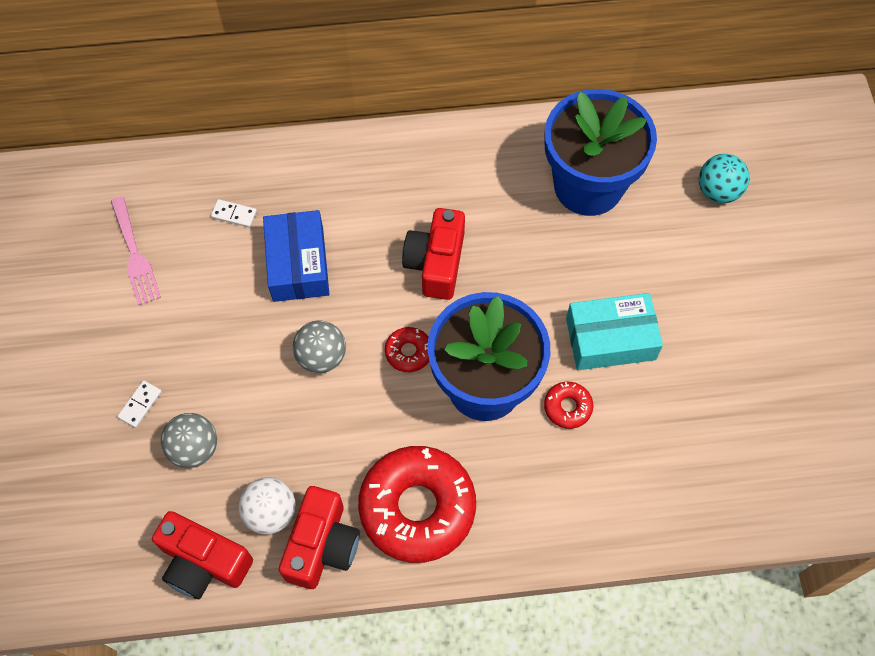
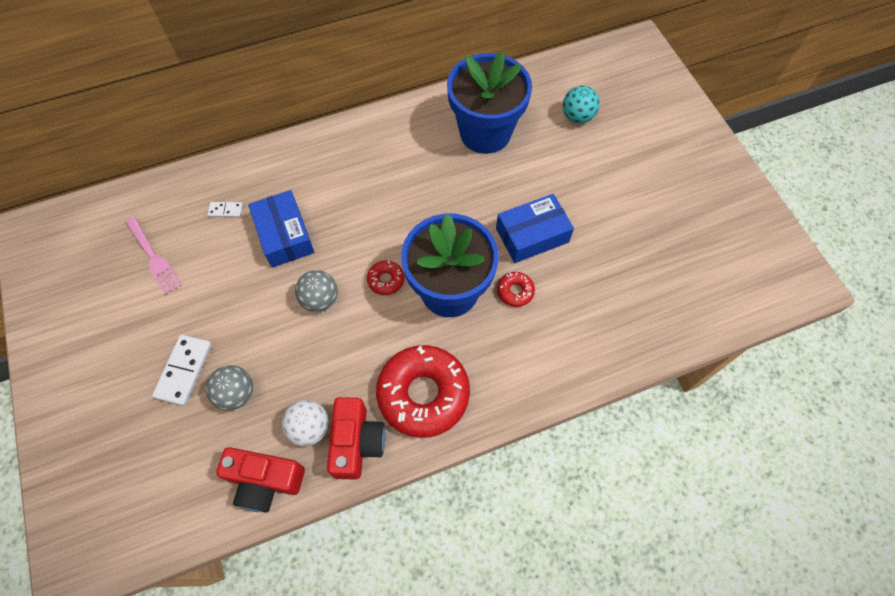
camera: 15 degrees left, 0 degrees up
white domino [117,380,162,428] -> white domino [152,334,212,406], size x1.85
red camera [402,208,465,300] -> none
turquoise box [566,293,663,370] -> blue box [496,194,574,263]

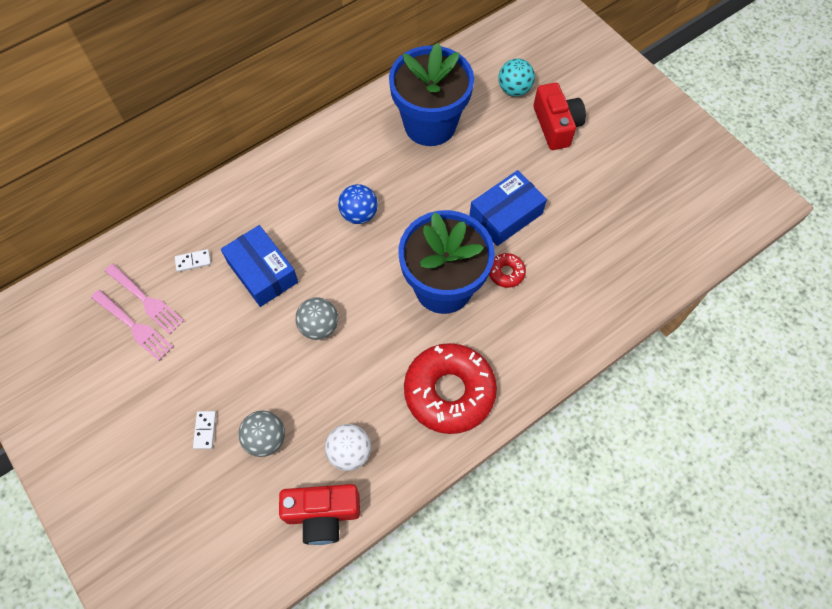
camera: 15 degrees left, 0 degrees up
white domino [152,334,212,406] -> white domino [193,411,216,449], size x0.54
red camera [327,397,386,480] -> red camera moved to [534,83,586,150]
red donut [367,261,404,295] -> none
none -> pink fork [105,264,184,334]
none -> blue ball [338,184,378,224]

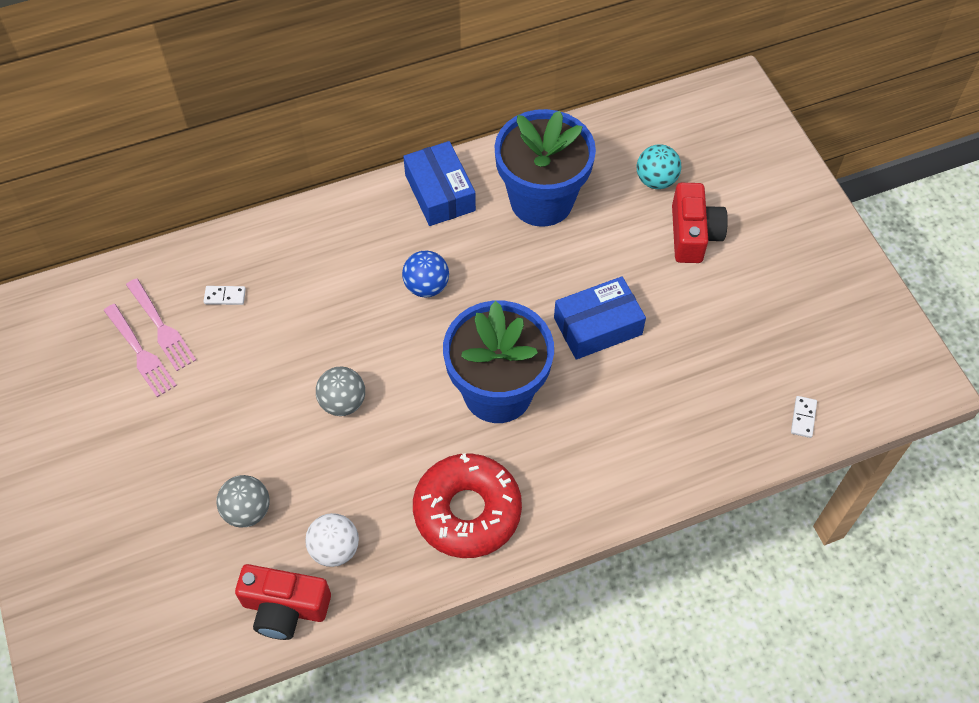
camera: 15 degrees right, 5 degrees down
white domino [193,411,216,449] -> white domino moved to [791,396,817,438]
blue box [221,225,298,307] -> blue box moved to [403,141,476,226]
red donut [489,253,526,288] -> none

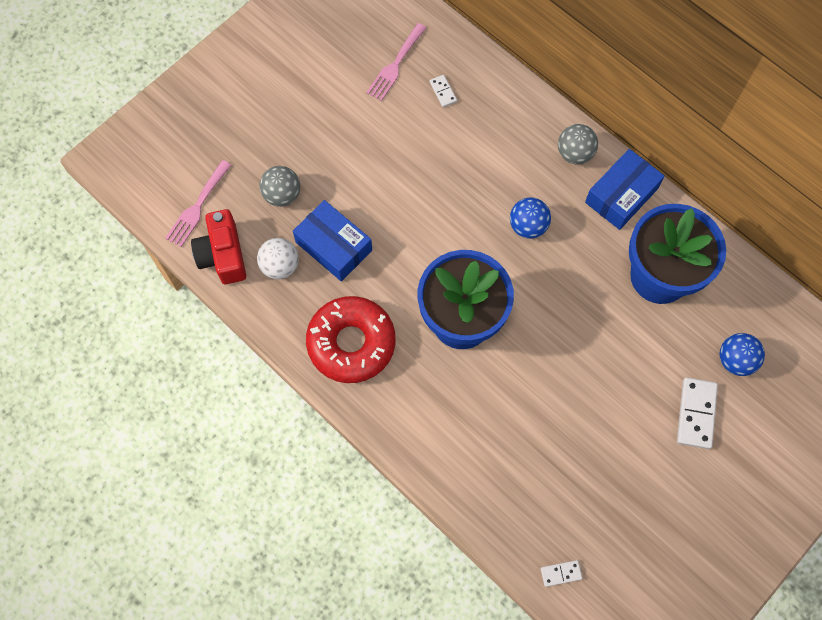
camera: 65 degrees right, 10 degrees up
pink fork [104,304,177,397] -> pink fork moved to [165,160,231,247]
grey ball [316,367,365,416] -> grey ball moved to [558,124,598,164]
blue box [554,276,646,360] -> blue box moved to [293,200,372,281]
turquoise ball [637,144,681,189] -> blue ball [720,333,765,376]
red camera [672,183,728,263] -> white domino [677,377,718,449]

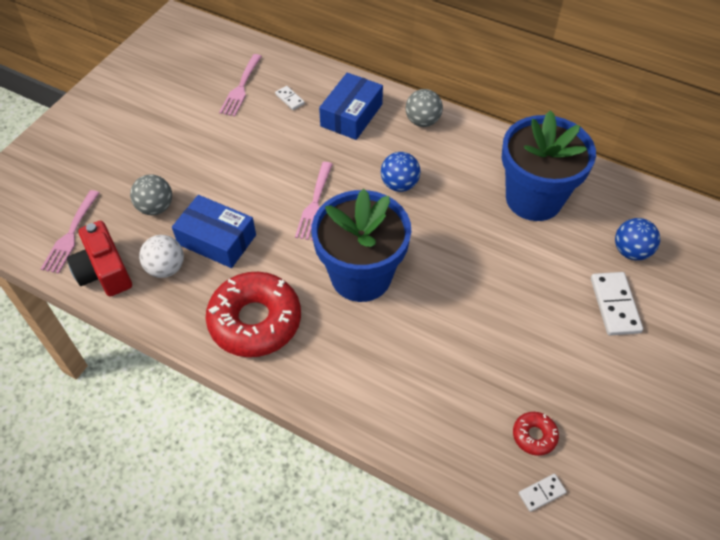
camera: 15 degrees left, 15 degrees down
blue box [585,149,665,230] -> blue box moved to [319,73,383,140]
none -> pink fork [295,162,333,241]
none -> red donut [513,412,559,456]

